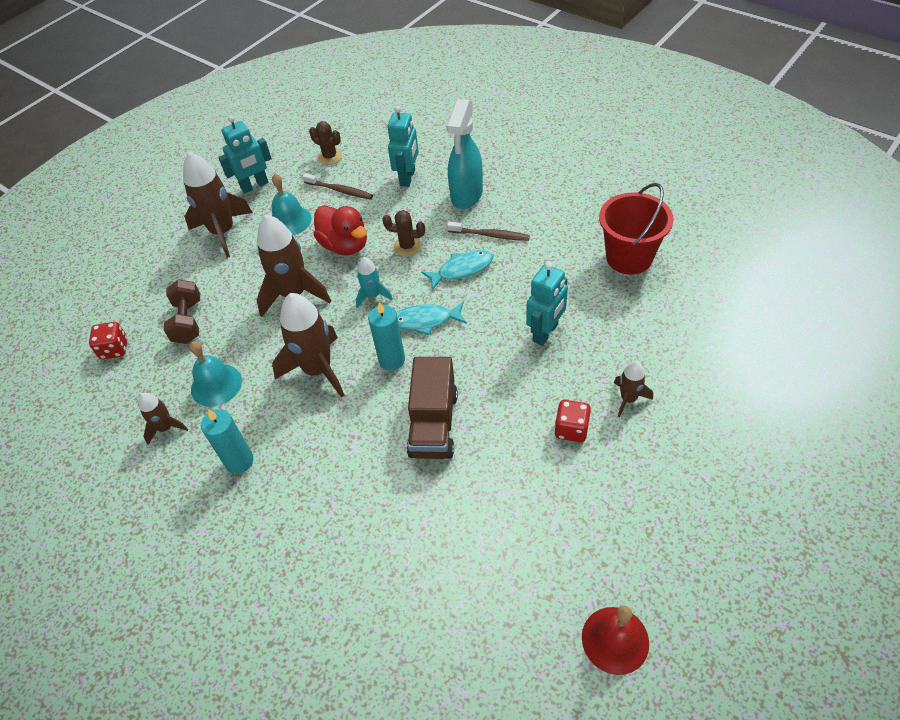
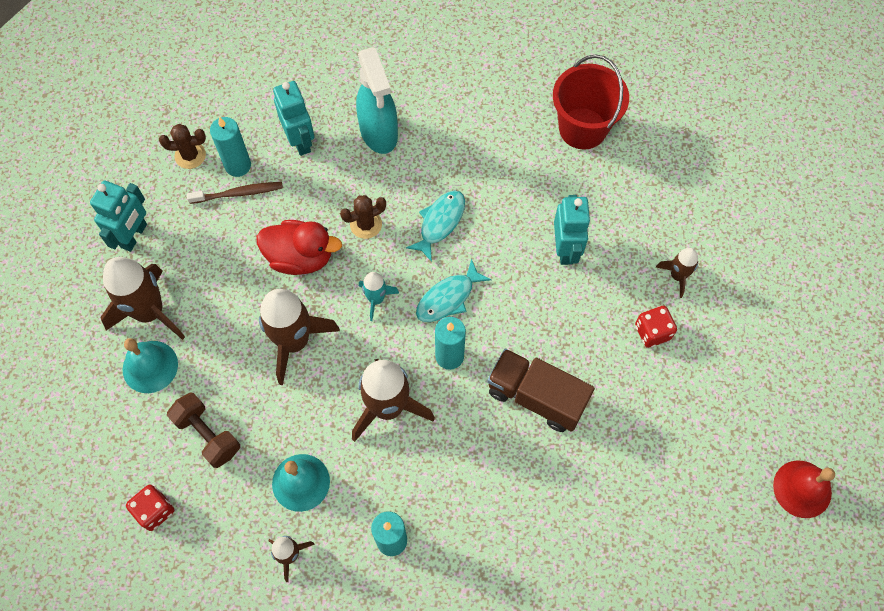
camera: 40 degrees left, 15 degrees up
turquoise bell [272,174,312,235] -> turquoise bell moved to [123,338,178,393]
brown truck [407,357,458,459] -> brown truck turned 150 degrees clockwise [487,349,595,432]
brown toothbrush [447,222,530,241] -> none
none -> turquoise candle [210,117,251,177]

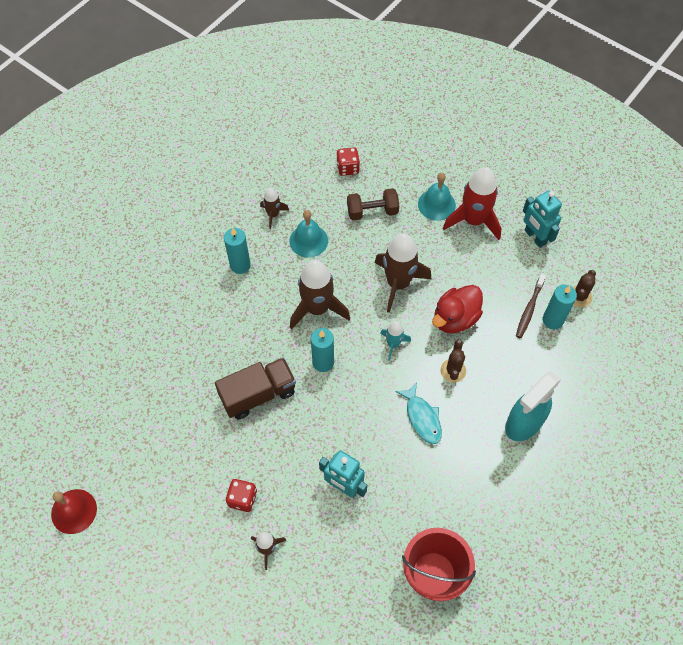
camera: 125 degrees right, 5 degrees down
brown rocket [100,257,185,340] -> red rocket [443,167,501,240]
turquoise robot [273,81,314,156] -> none
turquoise spray bottle [356,47,398,154] -> turquoise spray bottle turned 60 degrees counterclockwise [505,372,561,441]
turquoise fish [416,259,491,322] -> none

